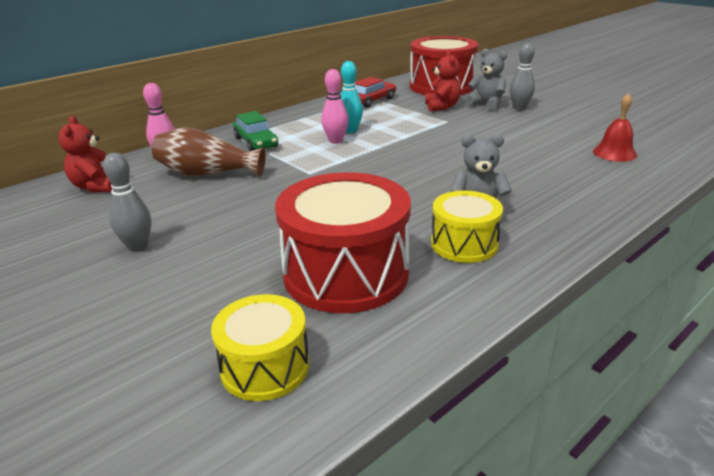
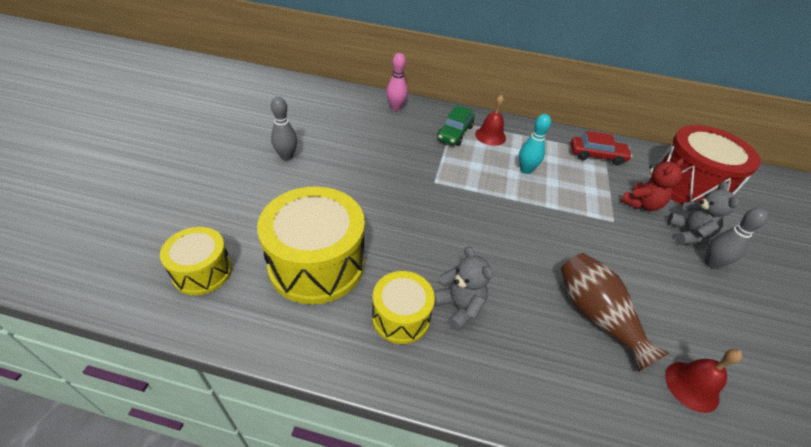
camera: 50 degrees right, 15 degrees up
red teddy bear [58,116,113,192] -> none
brown vase [152,128,266,177] -> brown vase moved to [561,253,669,372]
red drum [275,172,411,313] -> yellow drum [257,186,365,304]
pink bowling pin [321,69,349,144] -> none
none -> red bell [475,94,506,146]

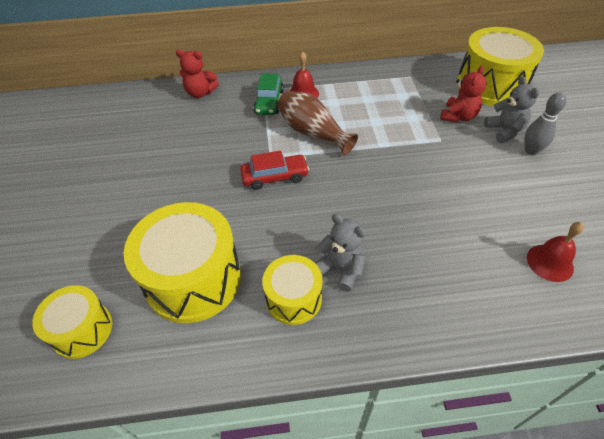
camera: 15 degrees left, 5 degrees up
grey bowling pin [271,97,297,160] -> none
pink bowling pin [386,53,408,110] -> red teddy bear [176,49,219,98]
turquoise bowling pin [519,114,551,174] -> none
brown vase [561,253,669,372] -> brown vase moved to [277,91,358,155]
red car [571,131,632,165] -> red car moved to [240,151,309,190]
red drum [656,125,761,206] -> yellow drum [457,27,544,106]

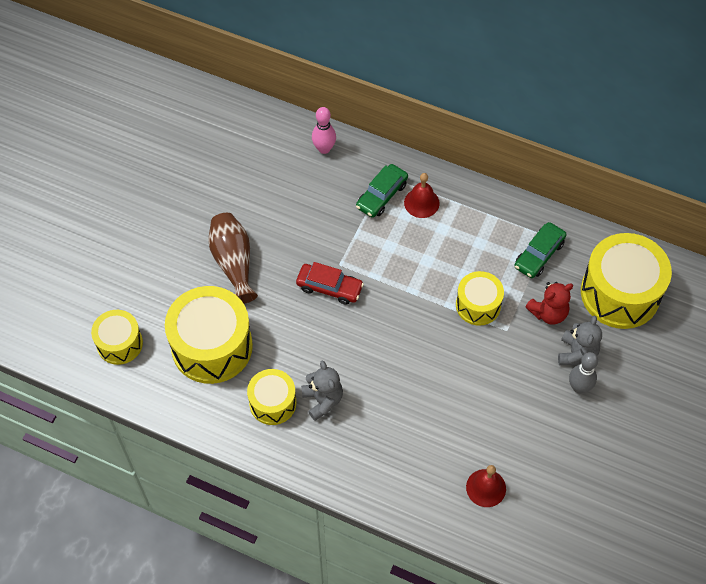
camera: 30 degrees right, 10 degrees up
red teddy bear [176,49,219,98] -> pink bowling pin [312,107,336,154]
brown vase [277,91,358,155] -> brown vase moved to [208,213,258,304]
none -> yellow drum [456,271,504,326]
none -> green car [514,222,567,278]

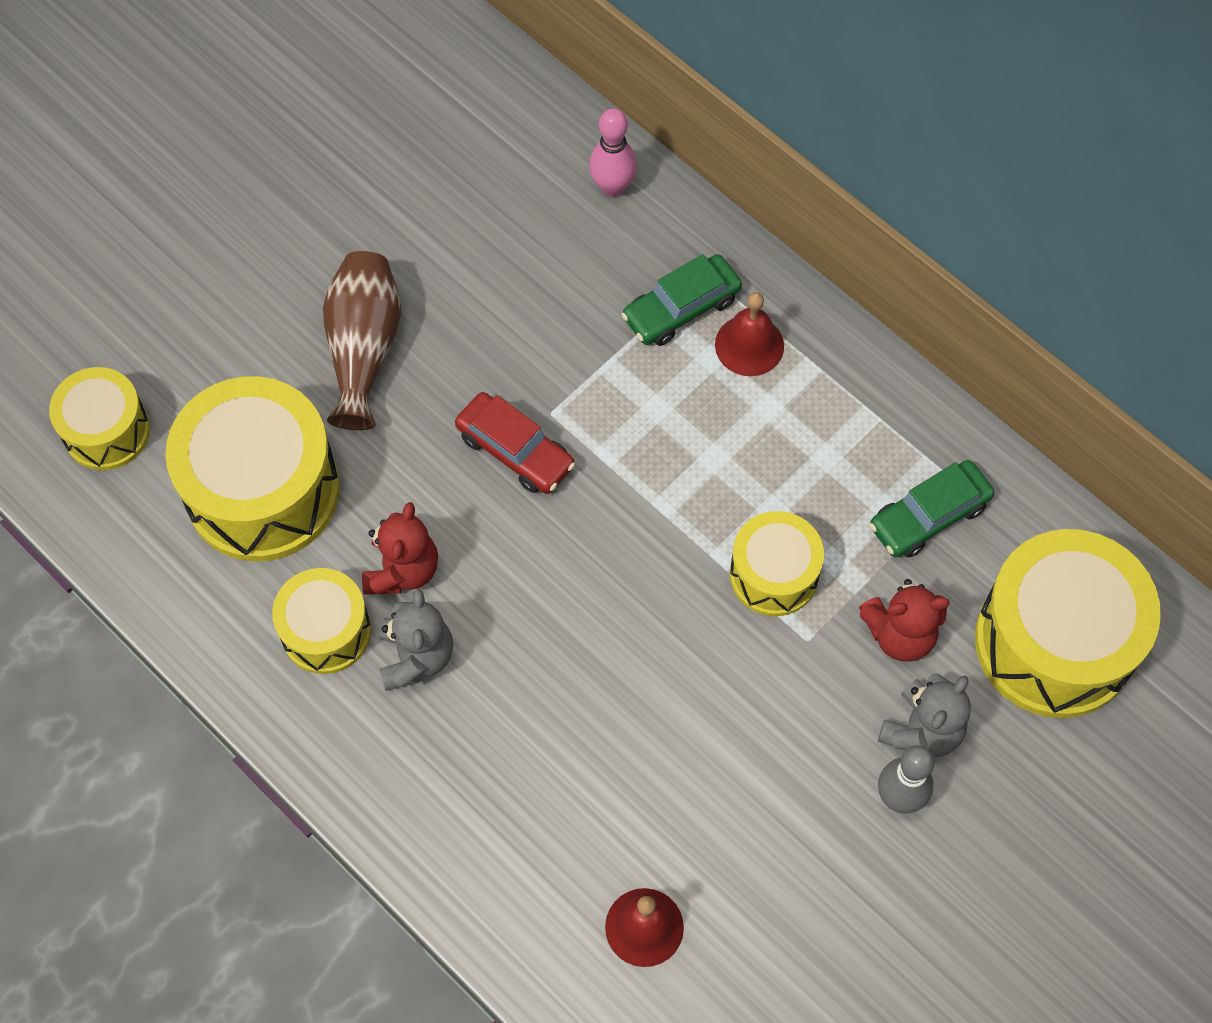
camera: 20 degrees right, 5 degrees up
none -> red teddy bear [362,502,438,594]

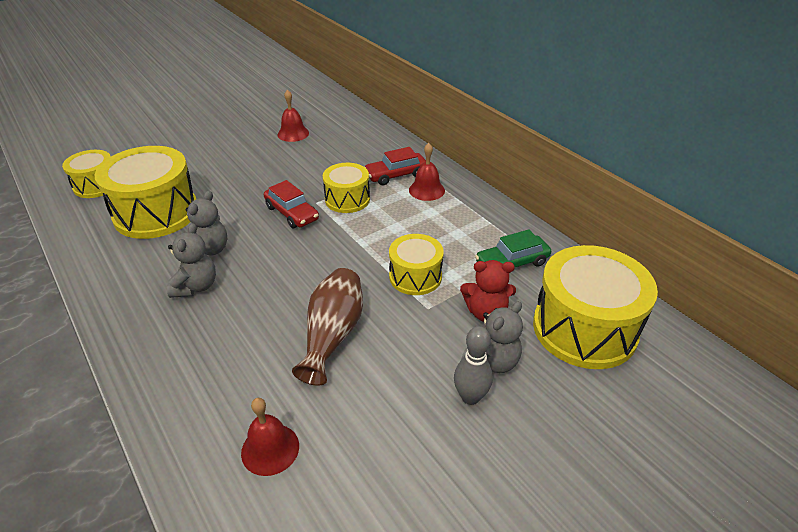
camera: 10 degrees right, 25 degrees down
yellow drum [272,568,371,674] -> yellow drum moved to [323,163,370,213]
brown vase [323,251,401,430] -> brown vase moved to [292,268,363,386]
red teddy bear [362,502,438,594] -> grey teddy bear [185,191,227,256]
pink bowling pin [589,108,637,197] -> none
green car [621,254,742,346] -> red car [365,147,426,185]
none -> red bell [277,90,309,142]

